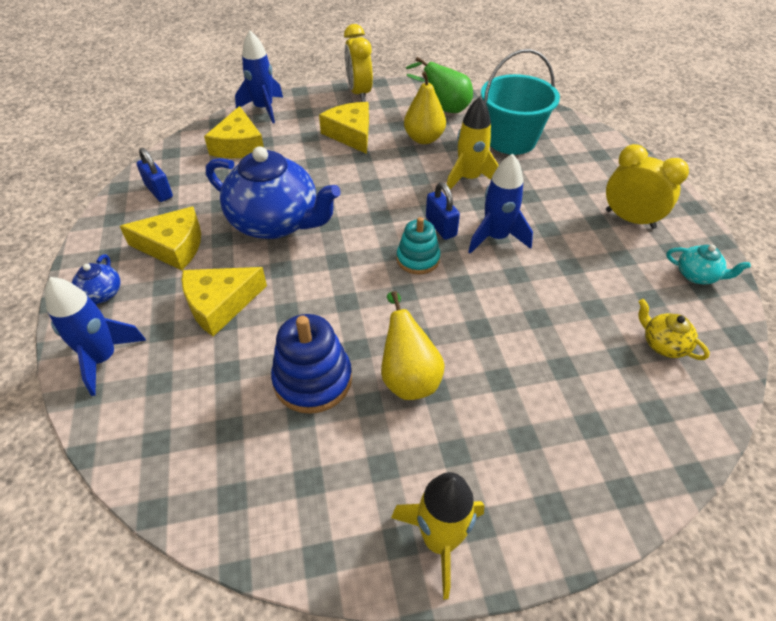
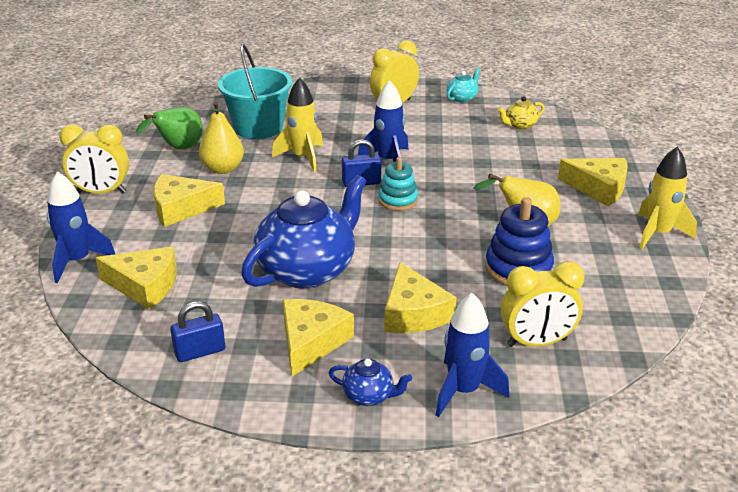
camera: 75 degrees left, 15 degrees down
none -> yellow clock [501,261,584,347]
none -> yellow cheese [558,158,628,206]

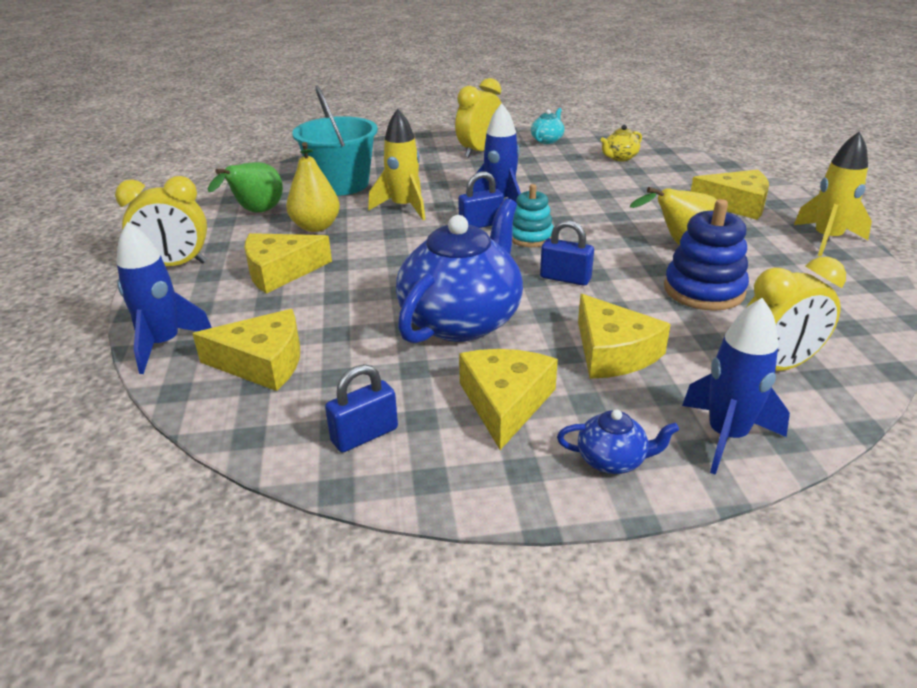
camera: 10 degrees left, 0 degrees up
none -> blue padlock [540,220,594,286]

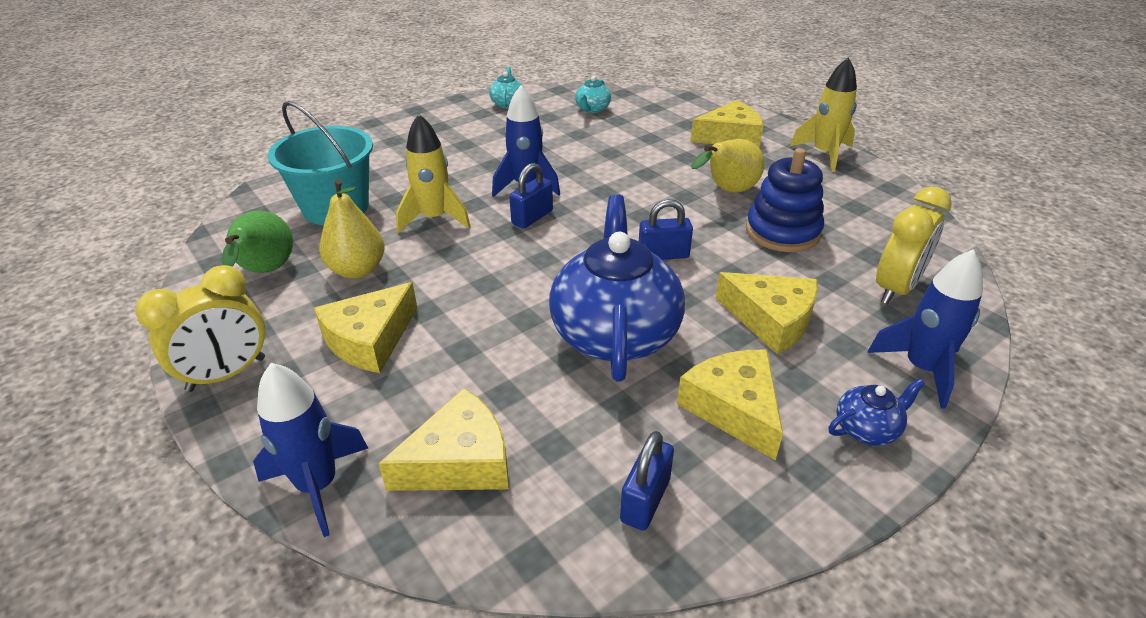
camera: 30 degrees left, 5 degrees up
yellow clock [455,78,501,158] -> none
turquoise stacking toy [512,184,554,247] -> none
yellow teapot [601,125,642,161] -> turquoise teapot [575,76,611,113]

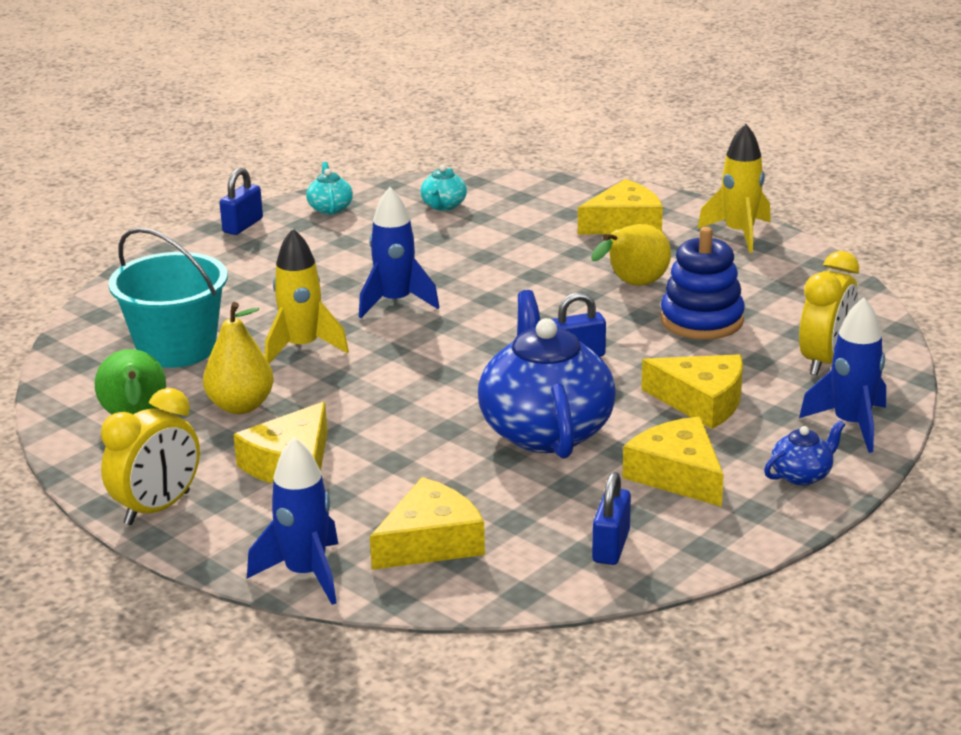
camera: 10 degrees left, 10 degrees down
blue padlock [509,163,553,229] -> blue padlock moved to [219,167,263,235]

